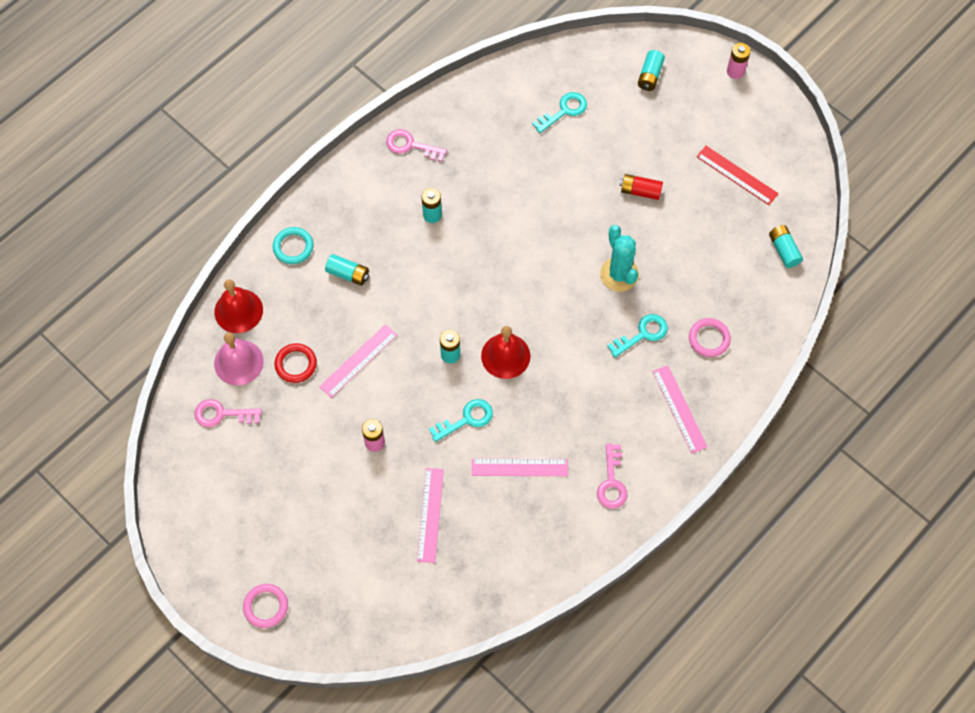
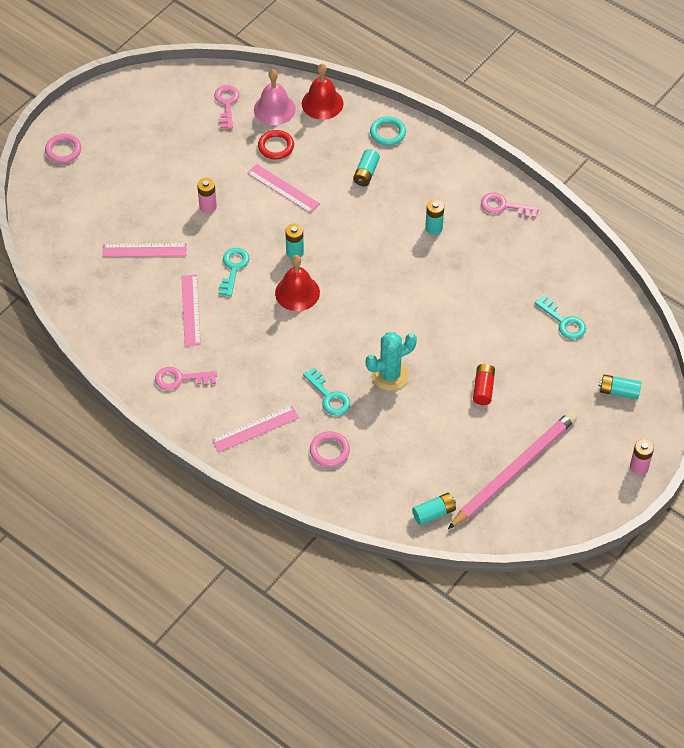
camera: 85 degrees right, 10 degrees down
pink key [386,129,447,162] -> pink key turned 90 degrees counterclockwise [481,193,539,218]
turquoise key [429,399,493,442] -> turquoise key turned 135 degrees counterclockwise [219,248,250,297]
red ruler [697,146,779,205] -> pink pencil [448,411,577,529]

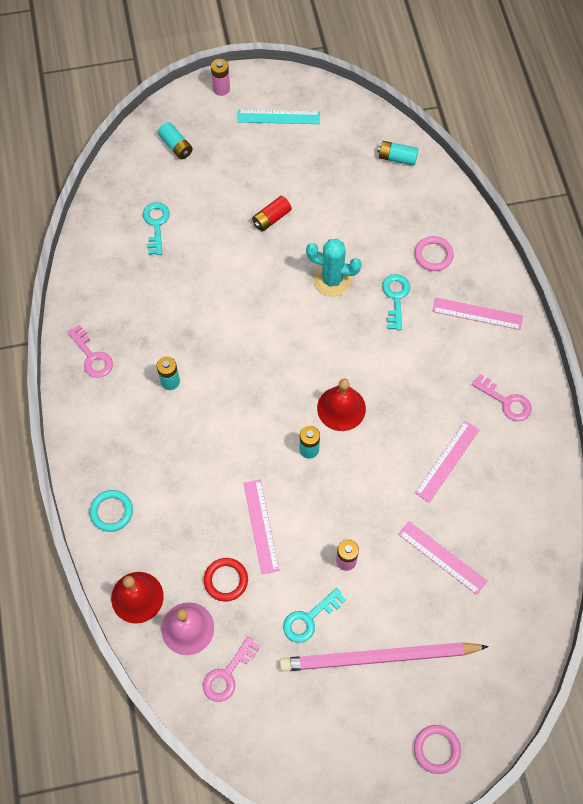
camera: 140 degrees left, 10 degrees up
turquoise key [219,248,250,297] -> turquoise key moved to [283,588,346,643]
turquoise battery [353,149,380,186] -> none
pink pencil [448,411,577,529] -> pink pencil moved to [279,642,489,672]
none -> turquoise ruler [237,109,320,124]

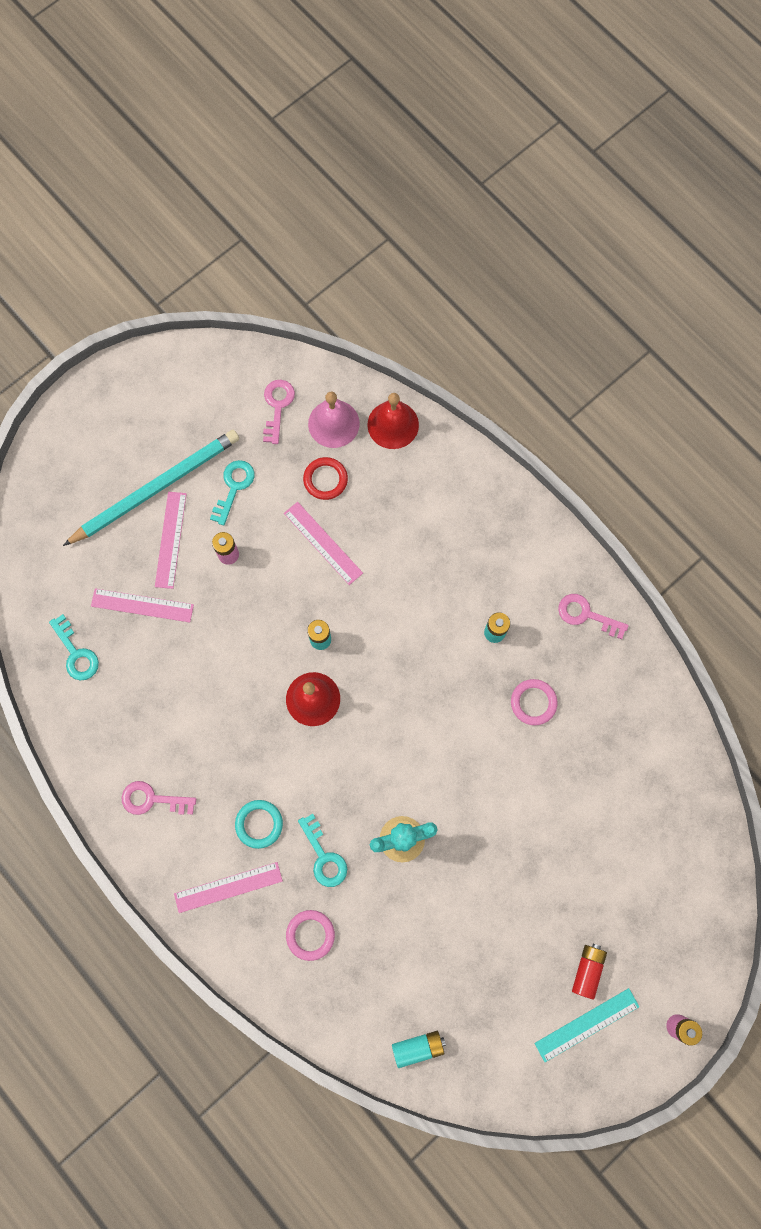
camera: 150 degrees right, 10 degrees up
turquoise ring [89,490,133,532] -> turquoise ring moved to [235,800,283,849]
turquoise key [143,202,170,255] -> turquoise key moved to [49,614,99,681]
turquoise battery [158,122,193,159] -> none
red battery [252,196,292,232] -> red battery moved to [572,944,607,999]
pink pencil [279,642,489,672] -> turquoise pencil [63,430,239,546]
pink ring [414,725,461,774] -> pink ring moved to [511,679,558,725]
pink ruler [415,421,479,503] -> pink ruler moved to [155,492,187,589]

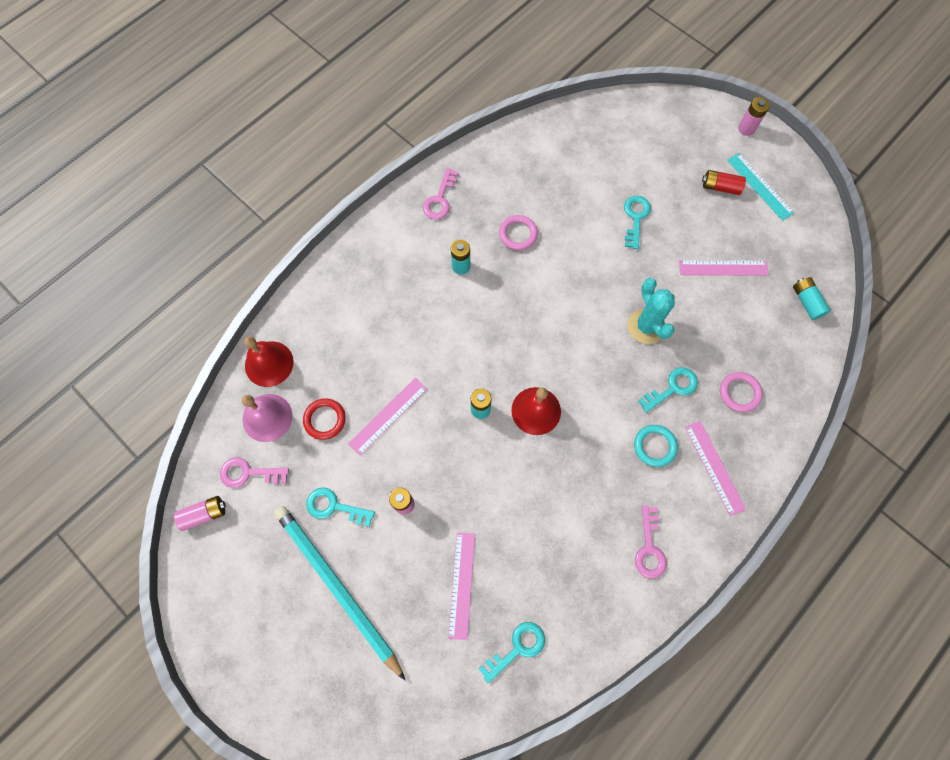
camera: 95 degrees left, 5 degrees down
pink ruler [155,492,187,589] -> pink ruler moved to [679,260,768,276]
none -> pink battery [174,496,226,531]
none -> turquoise key [624,196,651,249]

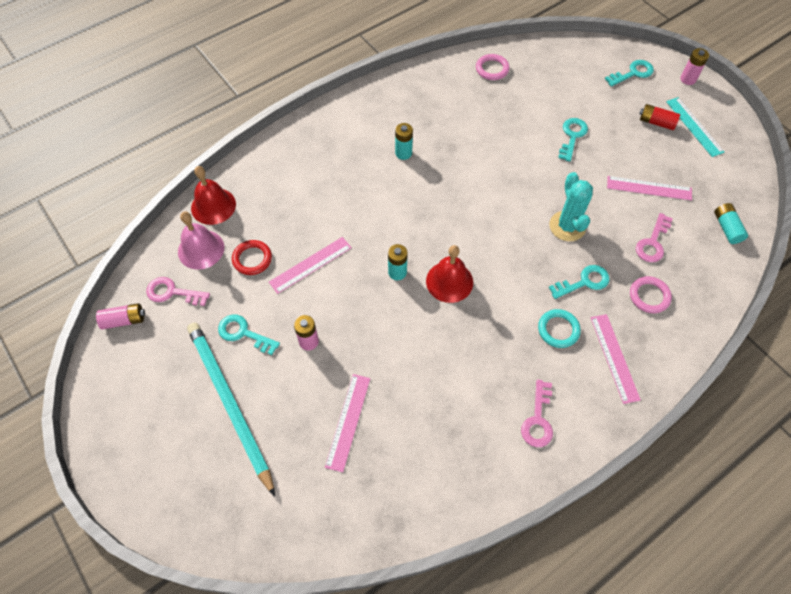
camera: 10 degrees right, 10 degrees down
pink key [423,168,459,219] -> pink key moved to [636,213,673,262]
turquoise key [479,622,545,684] -> turquoise key moved to [605,60,654,87]
pink ring [499,215,538,250] -> pink ring moved to [476,54,510,80]

